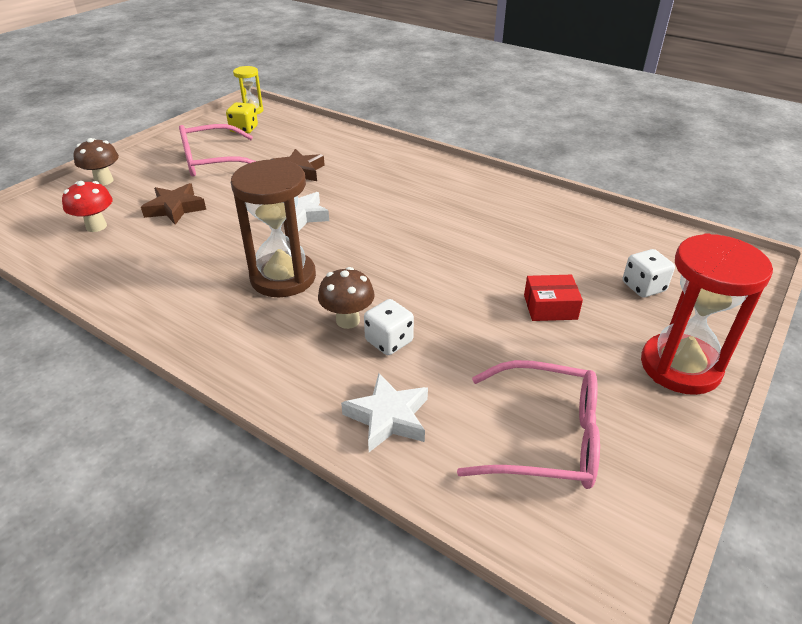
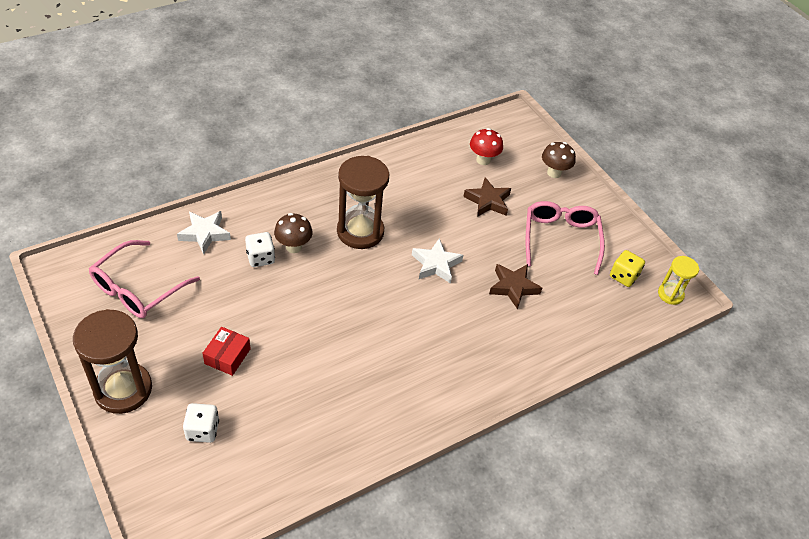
camera: 110 degrees right, 10 degrees up
red hourglass [641,233,773,395] -> brown hourglass [73,309,152,414]

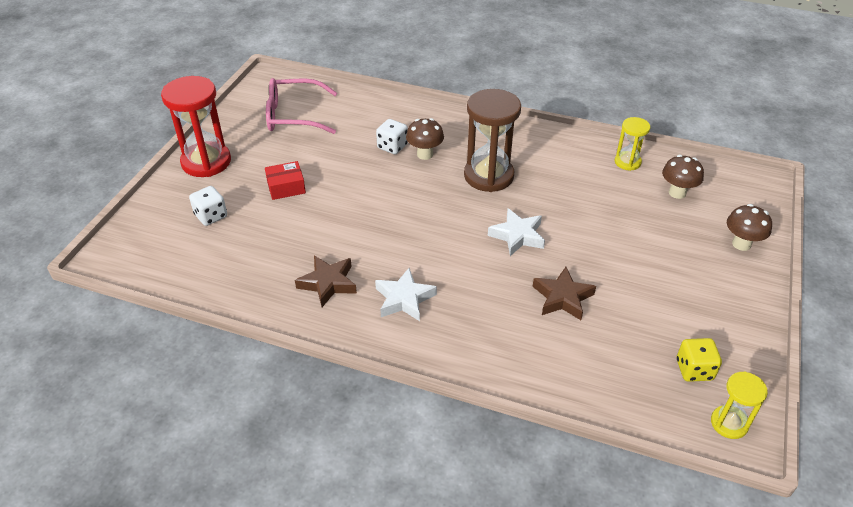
camera: 55 degrees right, 5 degrees down
brown hourglass [73,309,152,414] -> red hourglass [161,76,231,177]
white star [177,211,231,254] -> white star moved to [375,268,437,321]
brown star [463,177,511,217] -> brown star moved to [295,255,357,307]
red mushroom [470,128,503,165] -> brown mushroom [662,155,704,199]
pink glasses [526,201,605,275] -> none
none -> yellow hourglass [615,117,650,171]

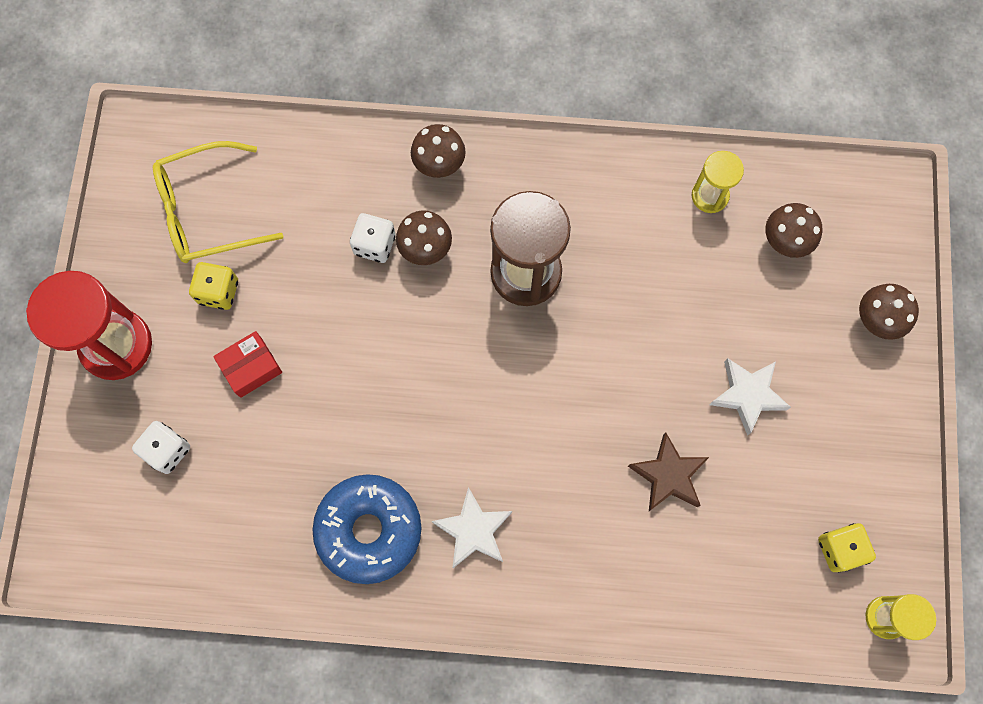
camera: 15 degrees left, 30 degrees up
pink glasses [266,78,337,134] -> yellow glasses [153,141,283,263]
brown star [295,255,357,307] -> blue donut [312,474,421,584]
white star [488,208,545,256] -> white star moved to [709,358,791,436]
none -> yellow dice [189,262,238,310]
none -> brown mushroom [411,124,466,178]

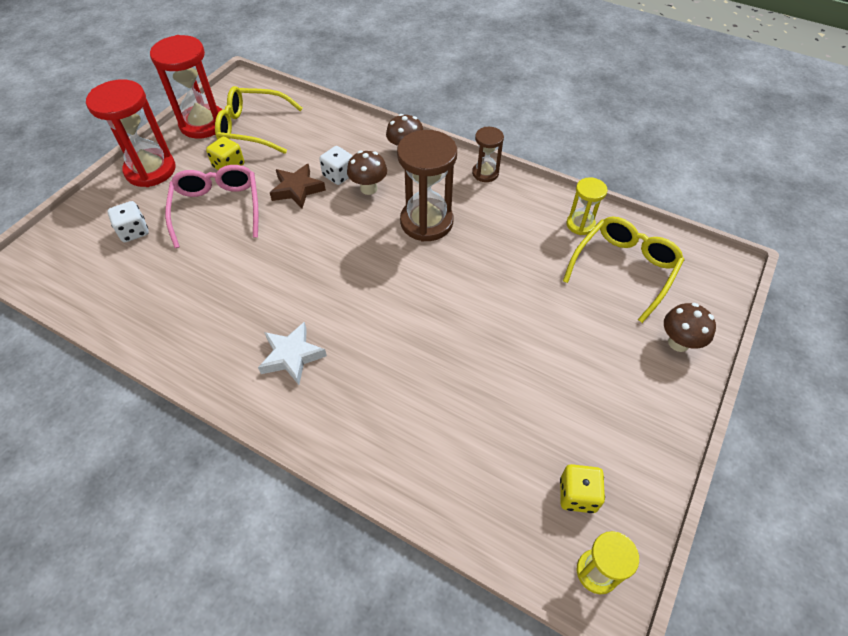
camera: 25 degrees right, 20 degrees down
red box [213,331,282,398] -> pink glasses [165,165,258,248]
blue donut [312,474,421,584] -> none
brown star [628,432,709,511] -> brown star moved to [270,163,326,209]
white star [709,358,791,436] -> none
brown mushroom [765,203,822,258] -> yellow glasses [563,217,684,323]
none -> red hourglass [150,35,222,139]
none -> brown hourglass [472,127,504,182]

